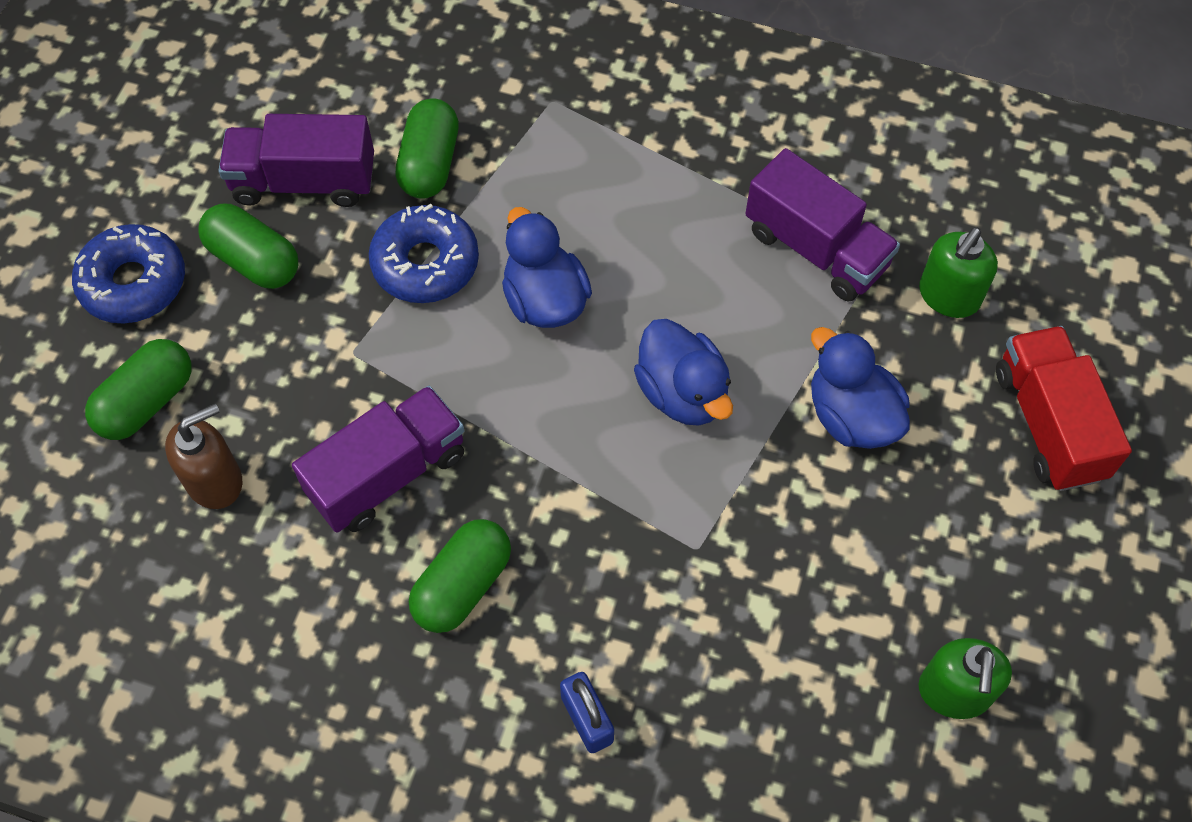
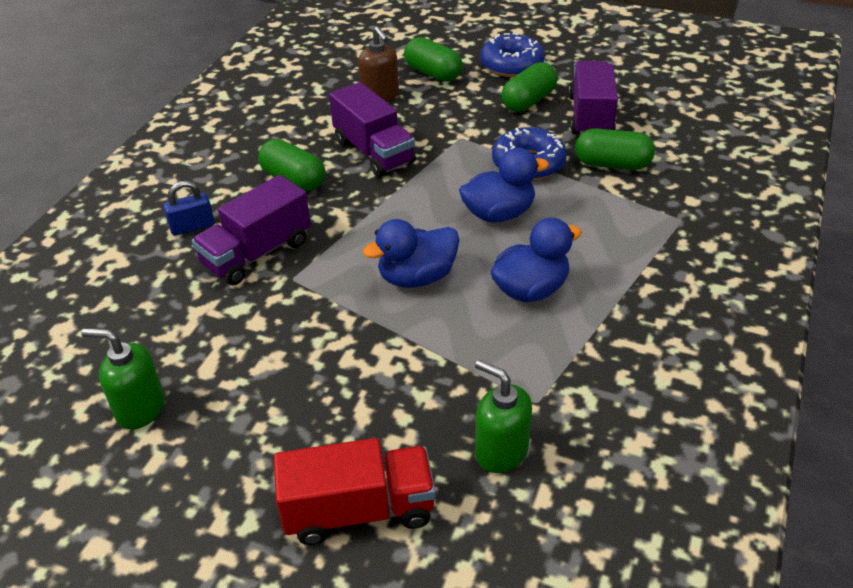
camera: 95 degrees right, 20 degrees down
purple truck [745,148,900,302] -> purple truck moved to [192,175,311,285]
blue duck [811,327,910,449] -> blue duck moved to [491,218,582,302]

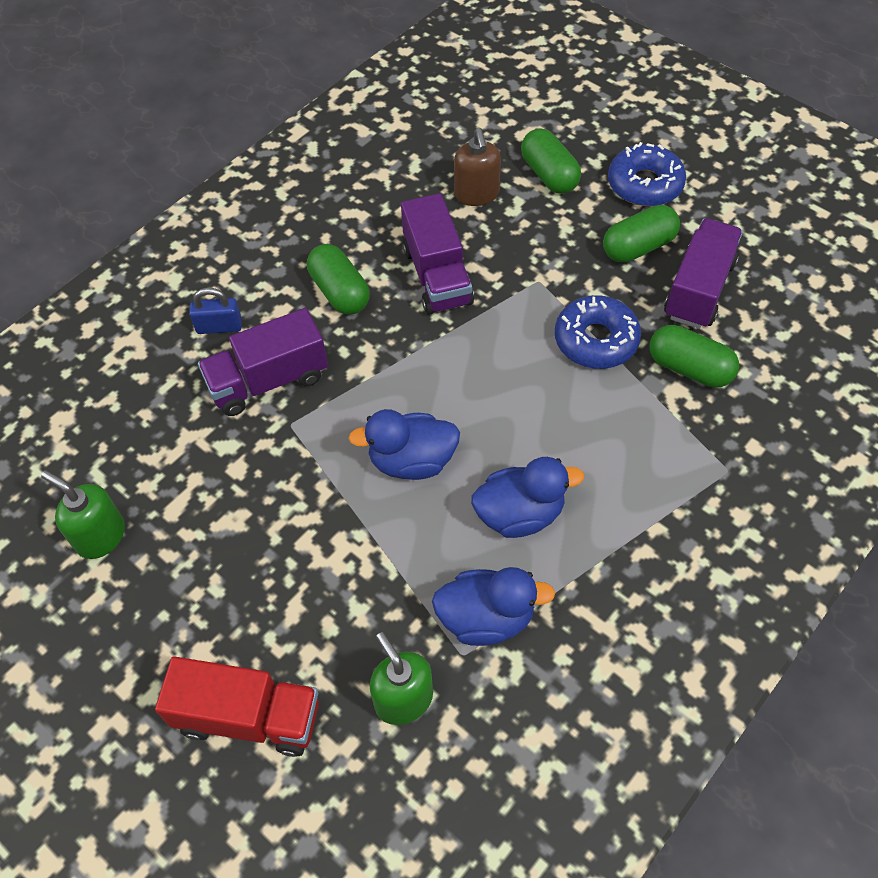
camera: 20 degrees right, 15 degrees up
blue duck [459,148,549,222] -> blue duck moved to [432,567,555,646]

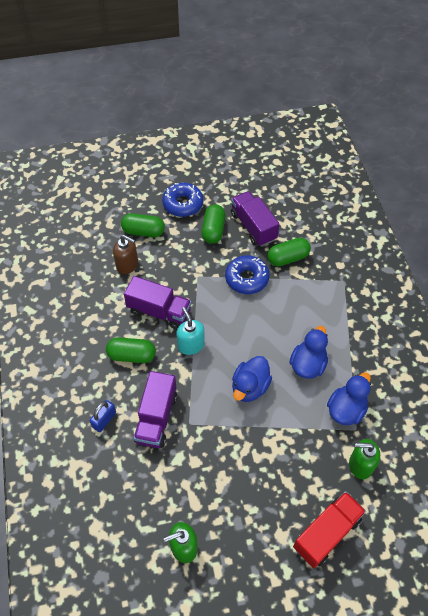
camera: 55 degrees left, 0 degrees up
none -> turquoise soap dispenser [176,307,205,355]

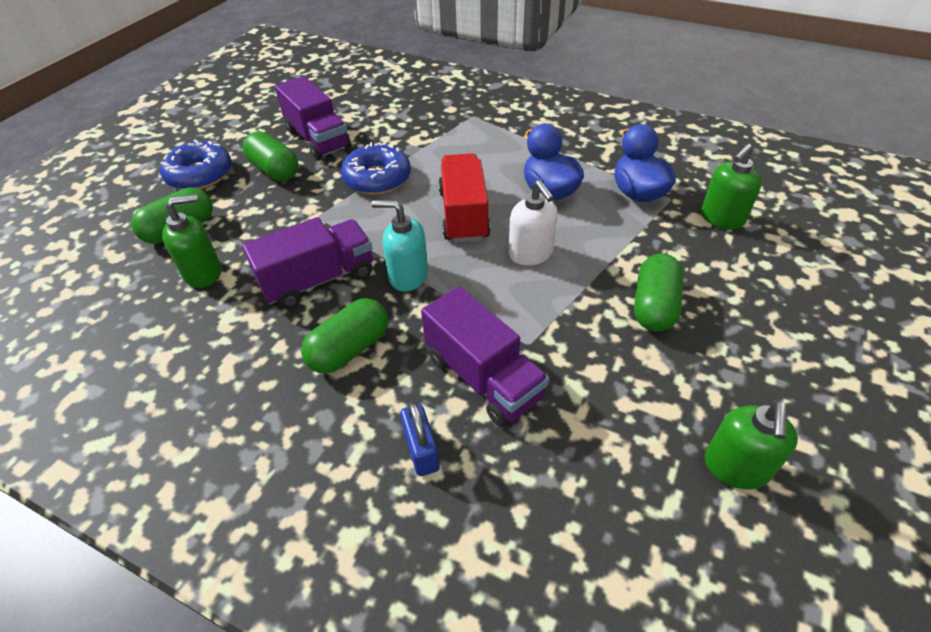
camera: 50 degrees left, 10 degrees down
brown soap dispenser [113,235,138,274] -> green soap dispenser [162,194,221,288]
purple truck [231,191,280,247] -> purple truck turned 135 degrees counterclockwise [275,76,351,160]
blue duck [232,356,272,402] -> white soap dispenser [509,180,558,266]
green capsule [267,238,311,266] -> green capsule moved to [634,254,684,332]
red truck [293,491,366,568] -> red truck moved to [438,153,491,243]

